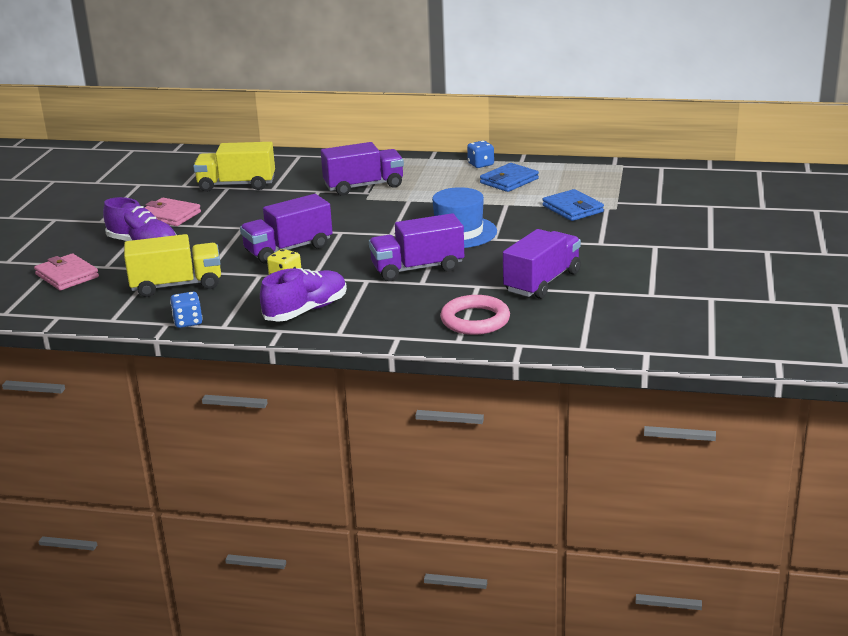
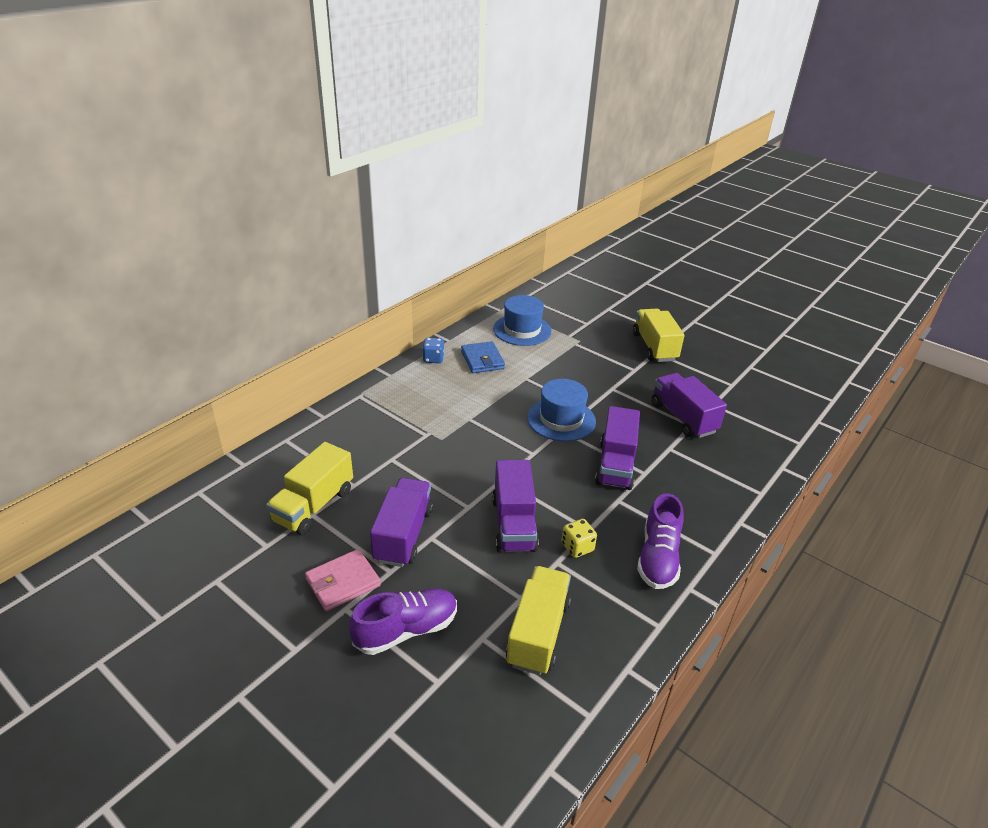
camera: 65 degrees left, 10 degrees up
pink wallet [34,253,99,290] -> none
blue dice [170,292,203,328] -> none
purple shoe [260,268,347,322] -> purple shoe turned 150 degrees counterclockwise [637,493,684,589]
purple truck [321,142,404,196] -> purple truck moved to [370,478,433,567]
pink ring [440,295,510,335] -> none
blue wallet [542,189,604,221] -> none
none -> blue hat [493,295,551,346]
none -> yellow truck [633,309,685,362]

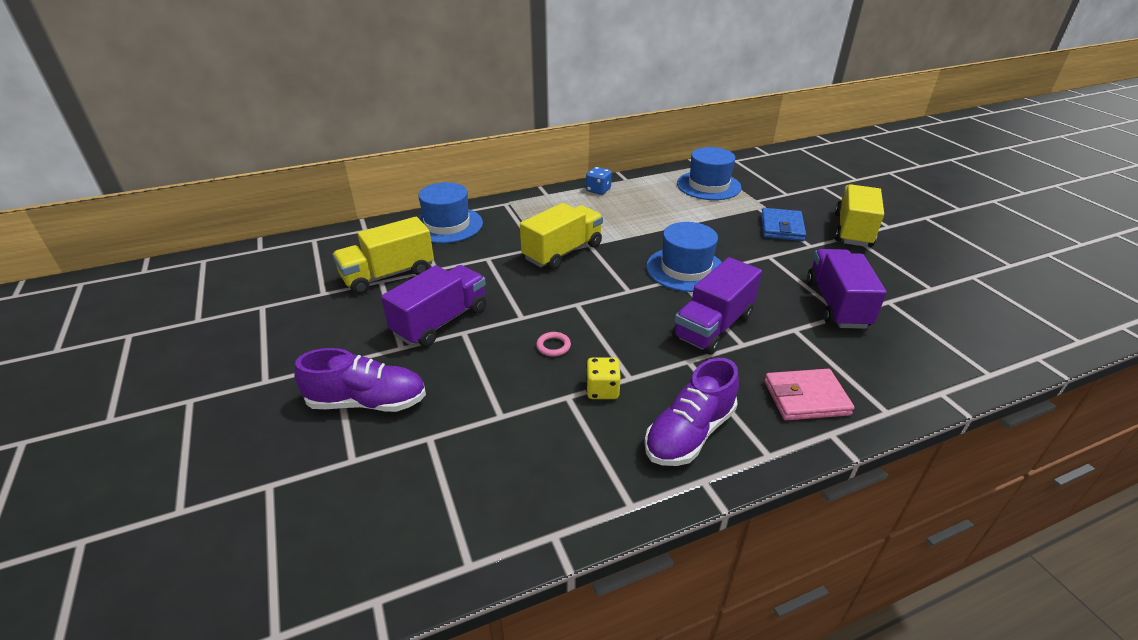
camera: 30 degrees right, 0 degrees up
pink wallet [305,549,381,611] -> pink wallet moved to [764,369,855,420]
blue wallet [461,341,505,373] -> blue wallet moved to [761,208,806,241]
purple truck [492,460,539,553] -> pink ring [536,332,571,357]
yellow truck [506,566,571,675] -> yellow truck moved to [520,203,603,270]
none -> blue hat [418,182,483,243]

